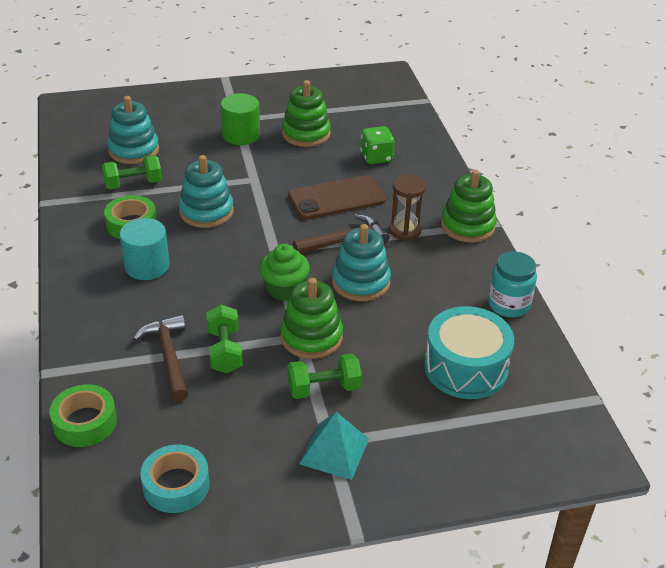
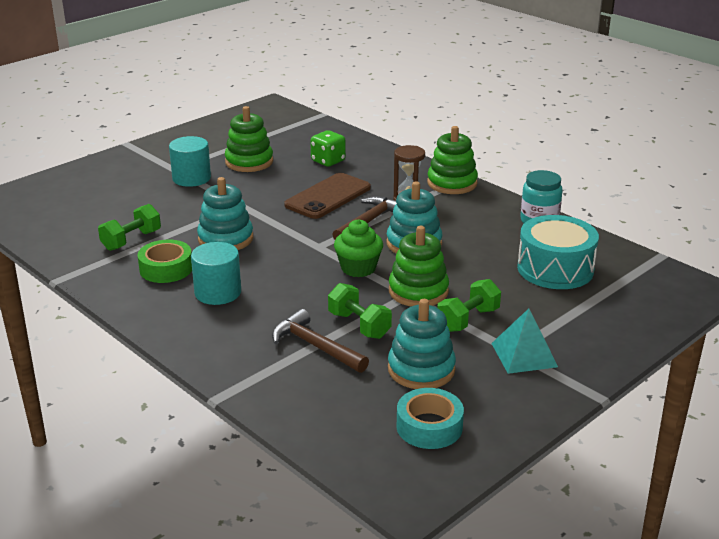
camera: 30 degrees left, 10 degrees down
green tape [50,384,117,447] -> none
turquoise stacking toy [107,96,159,164] -> turquoise stacking toy moved to [388,299,456,389]
green cylinder [221,93,260,145] -> turquoise cylinder [169,136,211,187]

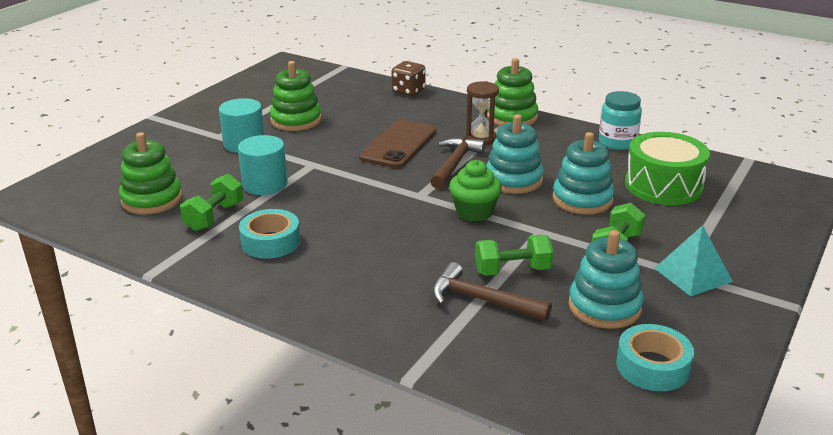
camera: 15 degrees left, 0 degrees up
green tape [138,240,192,283] -> turquoise tape [239,209,300,259]
turquoise cylinder [191,242,241,305] -> turquoise cylinder moved to [238,135,288,195]
turquoise stacking toy [197,177,253,250] -> turquoise stacking toy moved to [553,132,614,215]
green dice [310,130,346,167] -> none
green dumbbell [328,283,392,339] -> green dumbbell turned 45 degrees counterclockwise [475,235,554,276]
green stacking toy [389,226,449,307] -> green stacking toy moved to [119,132,182,214]
turquoise drum [517,215,599,289] -> green drum [625,132,710,205]
none -> brown dice [391,61,426,96]

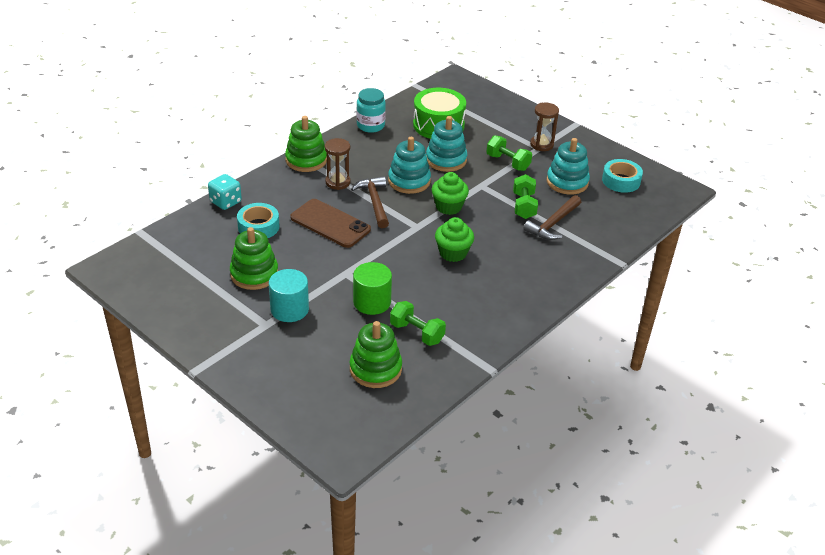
camera: 80 degrees left, 10 degrees up
turquoise cylinder [238,135,288,195] -> green cylinder [353,262,392,315]
turquoise tape [239,209,300,259] -> turquoise tape moved to [237,203,279,238]
brown dice [391,61,426,96] -> turquoise dice [208,174,242,210]
brown hammer [430,137,486,189] -> brown hammer turned 45 degrees clockwise [351,176,389,228]
turquoise pyramid [654,225,733,296] -> brown hourglass [530,103,559,151]
none -> green cupcake [435,217,474,262]

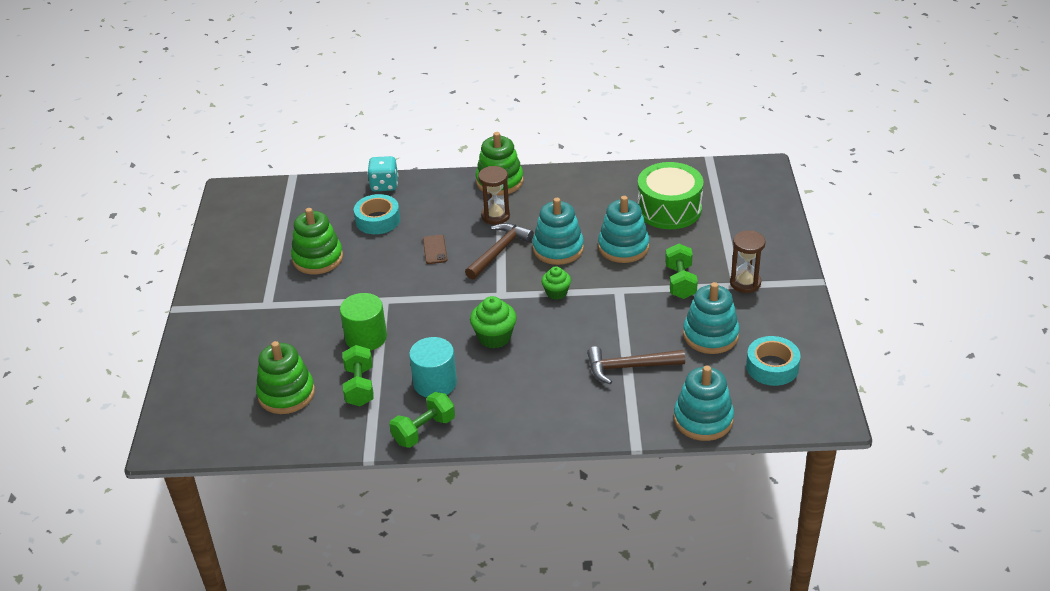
camera: 50 degrees right, 0 degrees up
turquoise cylinder [269,269,309,322] -> turquoise cylinder moved to [409,337,457,398]
brown phone [290,199,371,248] -> brown phone [423,235,447,264], size x0.48
turquoise jar [356,88,386,133] -> none
green cupcake [432,172,469,215] -> green cupcake [542,266,571,300], size x0.66
green dumbbell [513,174,538,219] -> green dumbbell moved to [390,392,455,448]
none -> turquoise stacking toy [674,366,734,441]

